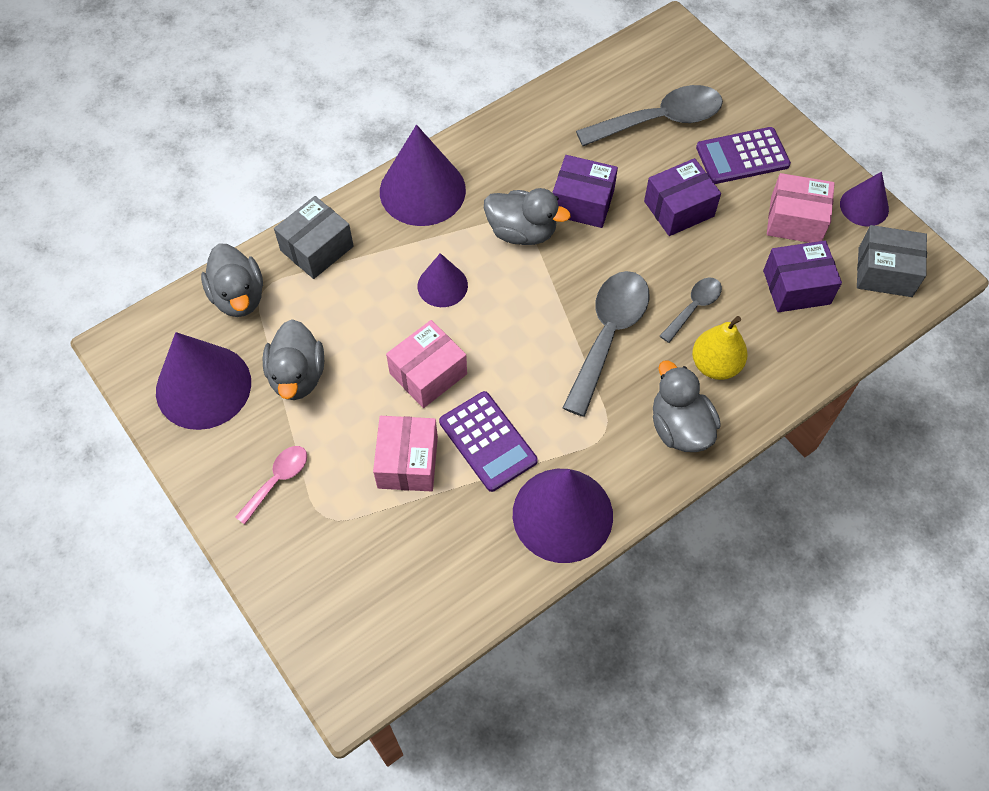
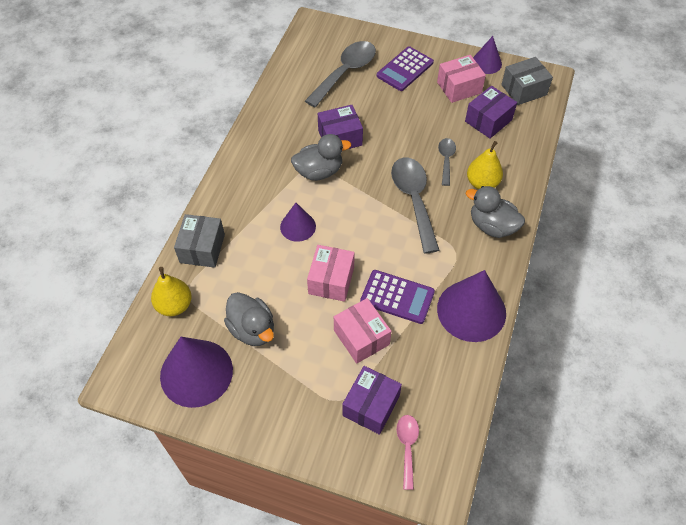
camera: 35 degrees left, 5 degrees down
grey duck [201,243,263,317] -> yellow pear [151,267,192,316]
pink spoon [235,446,307,525] -> pink spoon moved to [396,415,419,490]
purple cone [380,125,466,226] -> none
purple box [644,158,721,236] -> purple box moved to [342,366,402,435]

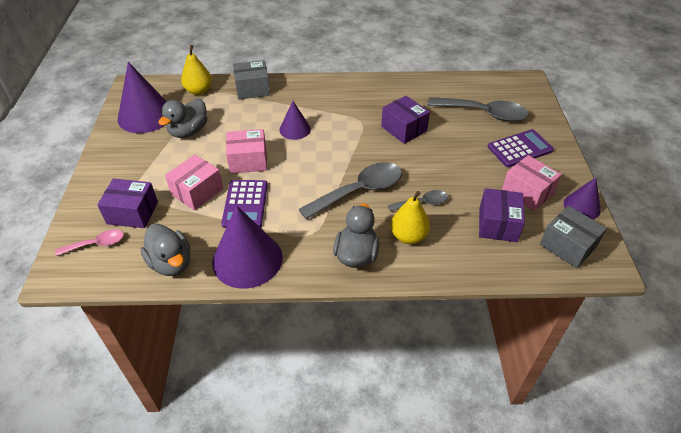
camera: 70 degrees right, 10 degrees down
grey duck [291,134,351,181] -> grey duck moved to [141,224,191,276]
purple calculator [377,46,434,91] -> purple calculator turned 135 degrees clockwise [488,129,554,167]
purple box [465,86,517,139] -> purple box turned 75 degrees clockwise [479,188,525,242]

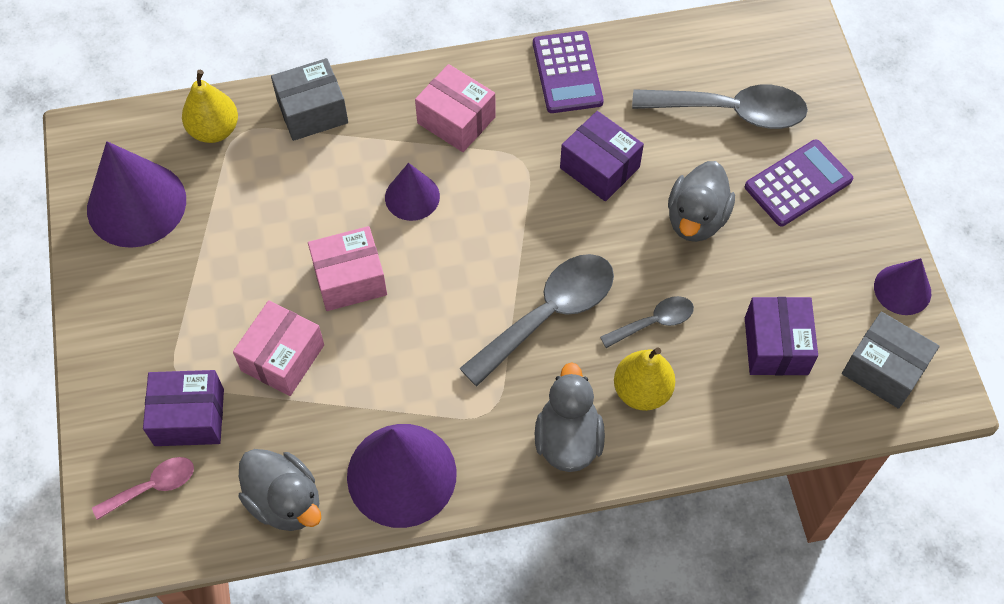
camera: 10 degrees left, 15 degrees up
grey duck [158,98,207,138] -> grey duck moved to [668,161,735,242]
purple calculator [221,180,268,228] -> purple calculator moved to [533,31,604,113]
pink box [502,155,562,211] -> pink box moved to [415,64,496,152]

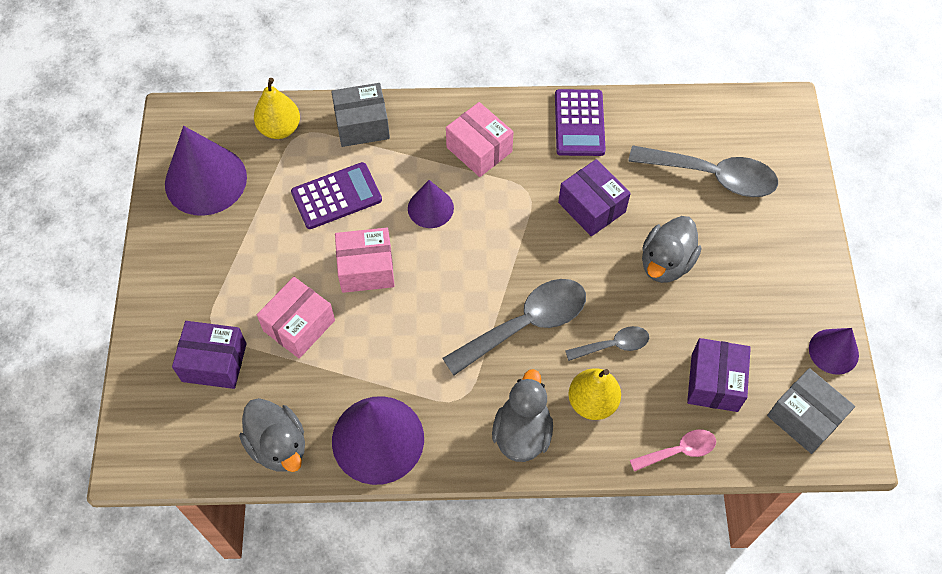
camera: 10 degrees right, 0 degrees up
pink spoon [92,457,194,520] -> pink spoon moved to [630,429,716,472]
purple calculator [745,139,853,226] -> purple calculator moved to [291,162,382,229]

